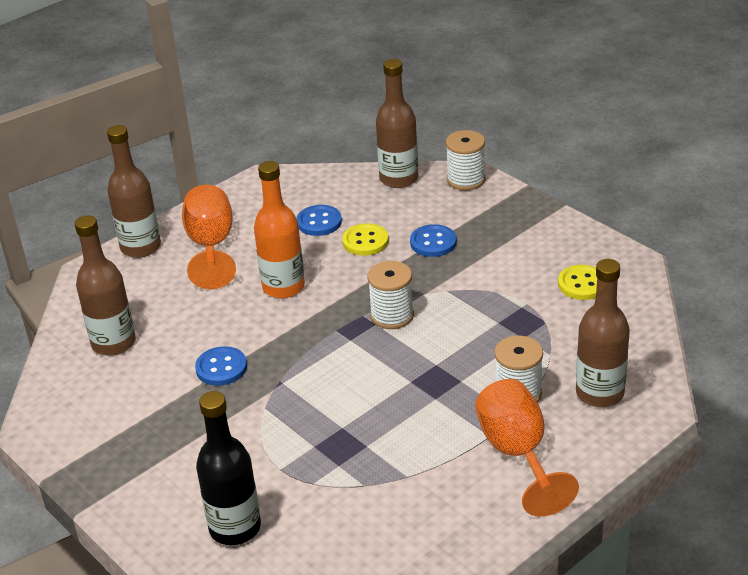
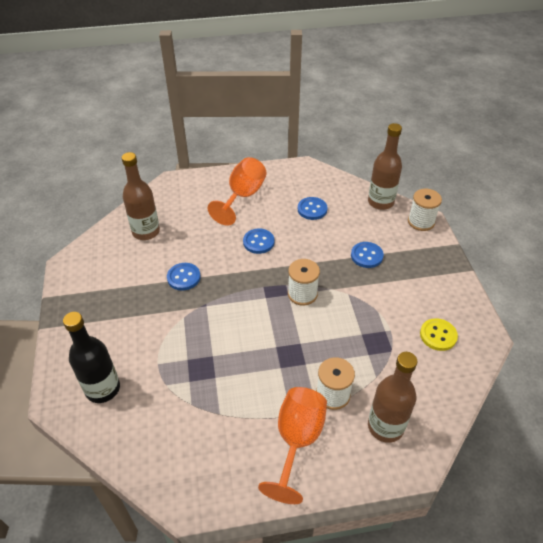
camera: 30 degrees right, 10 degrees up
brown bottle [107,125,161,258] -> none
orange bottle [254,161,305,298] -> blue button [243,229,274,254]
yellow button [342,223,389,256] -> none

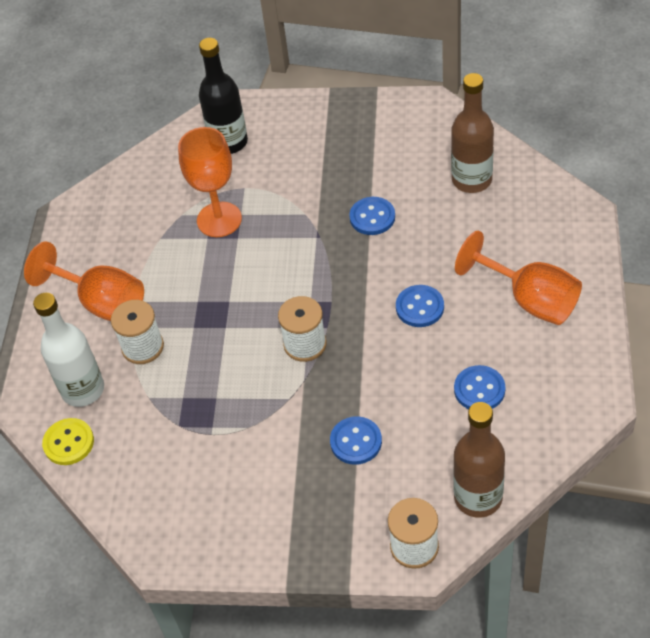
camera: 110 degrees right, 5 degrees up
brown bottle [368,352,417,443] -> white bottle [33,293,104,407]
yellow button [420,318,458,351] -> yellow button moved to [42,418,94,465]
none -> orange goblet [178,127,242,237]

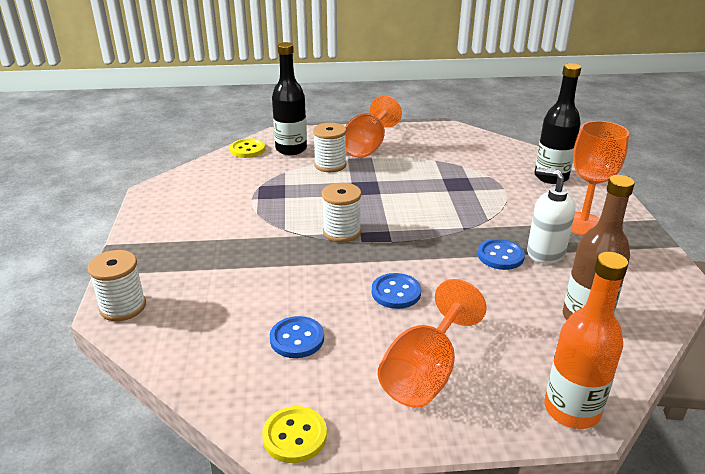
camera: 75 degrees right, 20 degrees down
white bottle [33,293,104,407] -> black bottle [272,42,307,155]
orange goblet [178,127,242,237] -> orange goblet moved to [571,121,629,236]
blue button [330,416,382,465] -> none
brown bottle [453,402,505,518] -> none
none -> yellow button [262,406,327,463]
none -> white soap dispenser [527,168,575,264]
none -> orange bottle [544,252,628,429]

